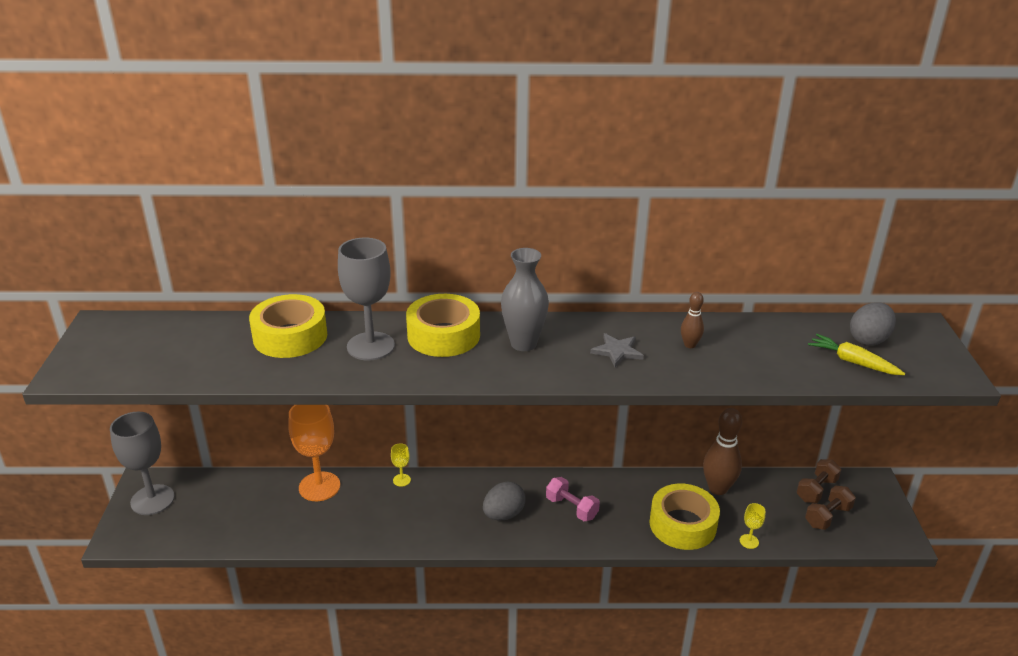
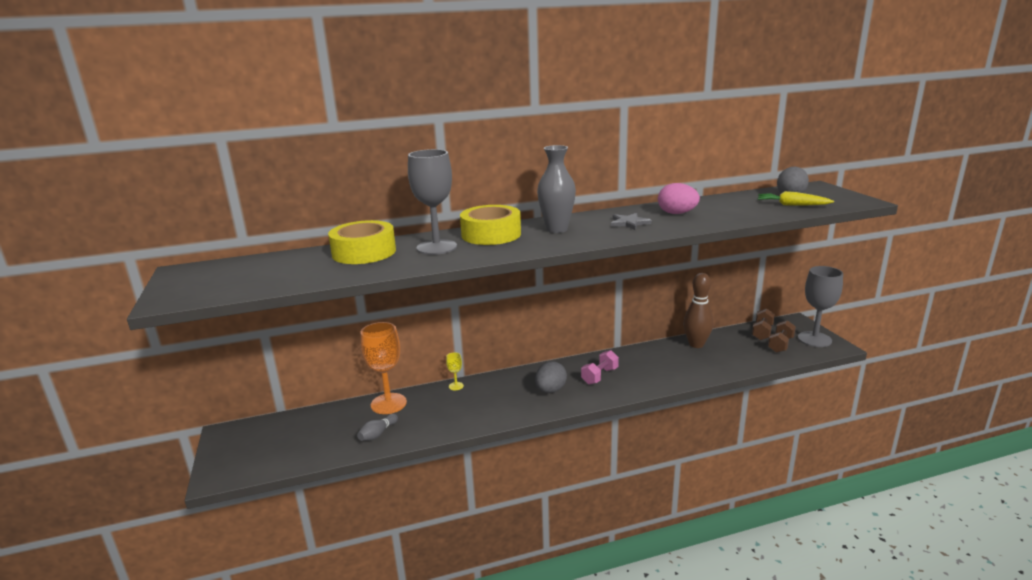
camera: 15 degrees left, 10 degrees down
grey goblet [110,412,175,515] -> grey goblet moved to [798,266,843,347]
pink dumbbell [546,477,600,521] -> pink dumbbell turned 75 degrees counterclockwise [581,350,619,385]
yellow tape [650,484,720,550] -> none
brown bowling pin [681,292,704,348] -> pink egg [658,183,700,214]
yellow goblet [740,503,766,549] -> none
none -> grey bowling pin [357,414,398,441]

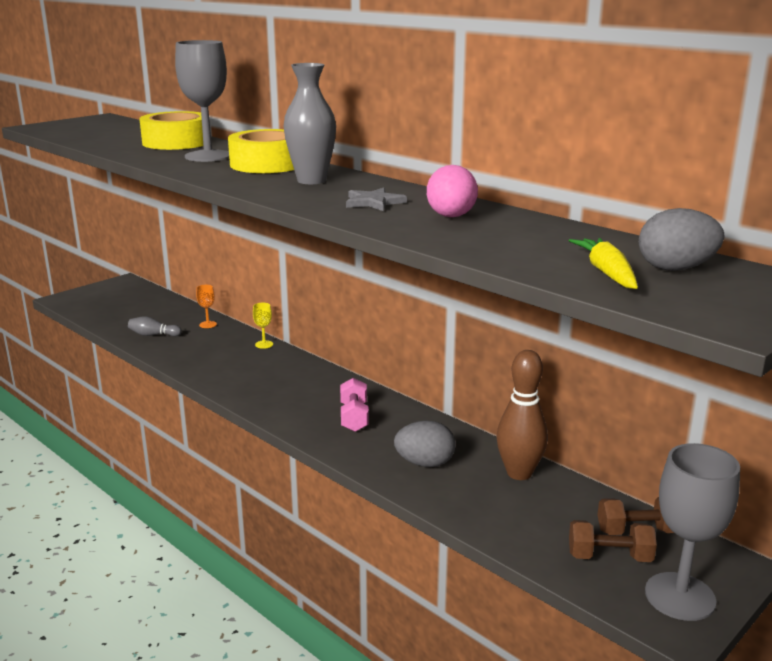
camera: 60 degrees right, 0 degrees up
orange goblet [361,322,407,414] -> orange goblet [196,285,217,328], size x0.44
grey egg [535,361,567,393] -> grey egg moved to [394,420,455,467]
pink dumbbell [581,350,619,385] -> pink dumbbell turned 75 degrees clockwise [340,378,369,432]

